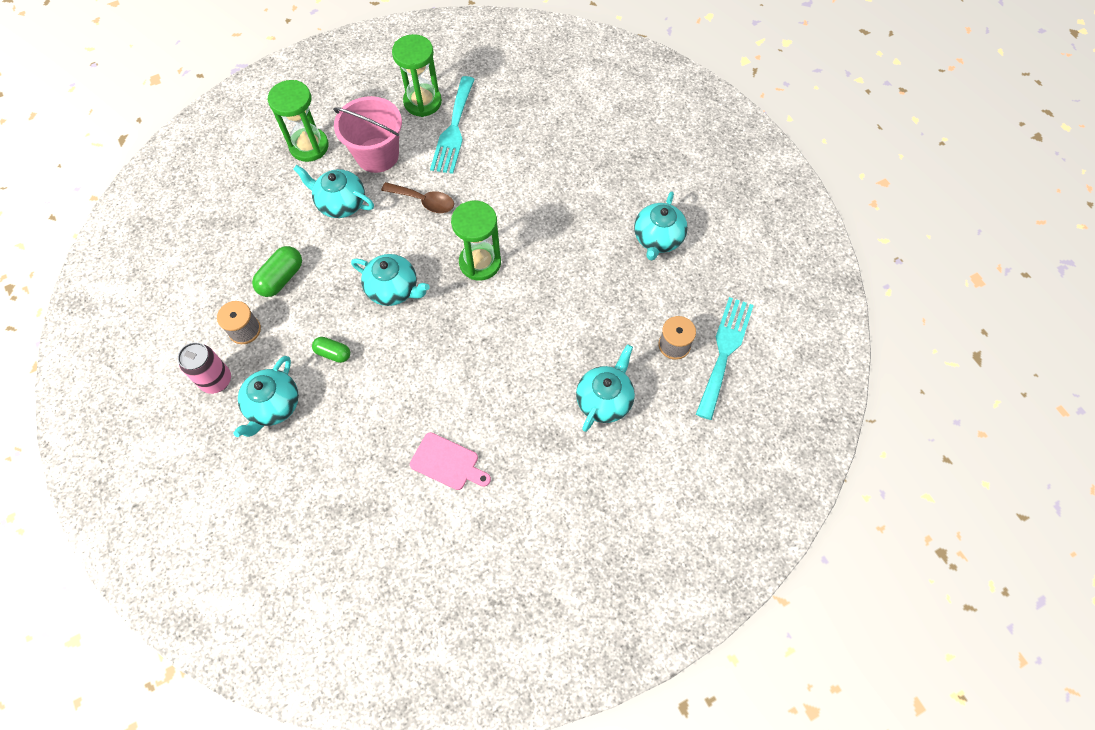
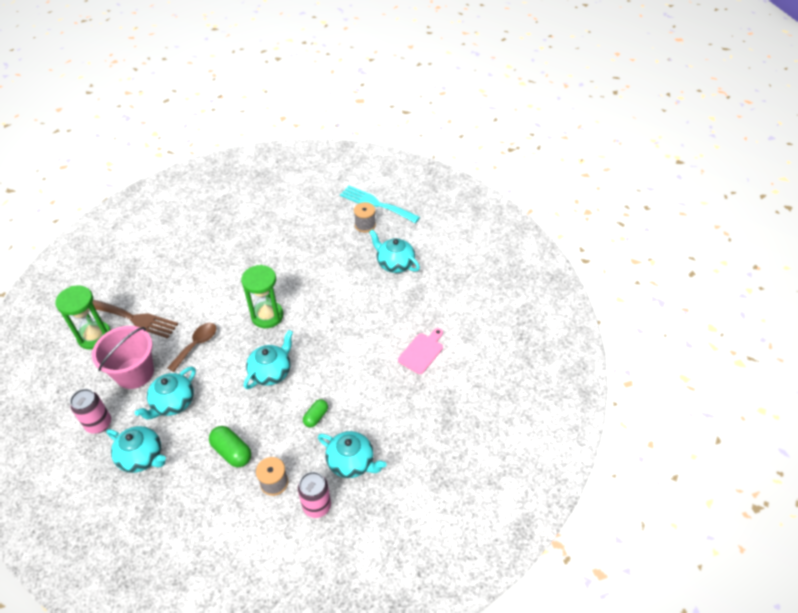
camera: 80 degrees left, 15 degrees down
green hourglass [267,80,329,162] -> pink can [70,389,111,434]
turquoise fork [430,76,475,174] -> brown fork [92,299,178,338]
turquoise teapot [634,191,688,260] -> turquoise teapot moved to [106,426,166,473]

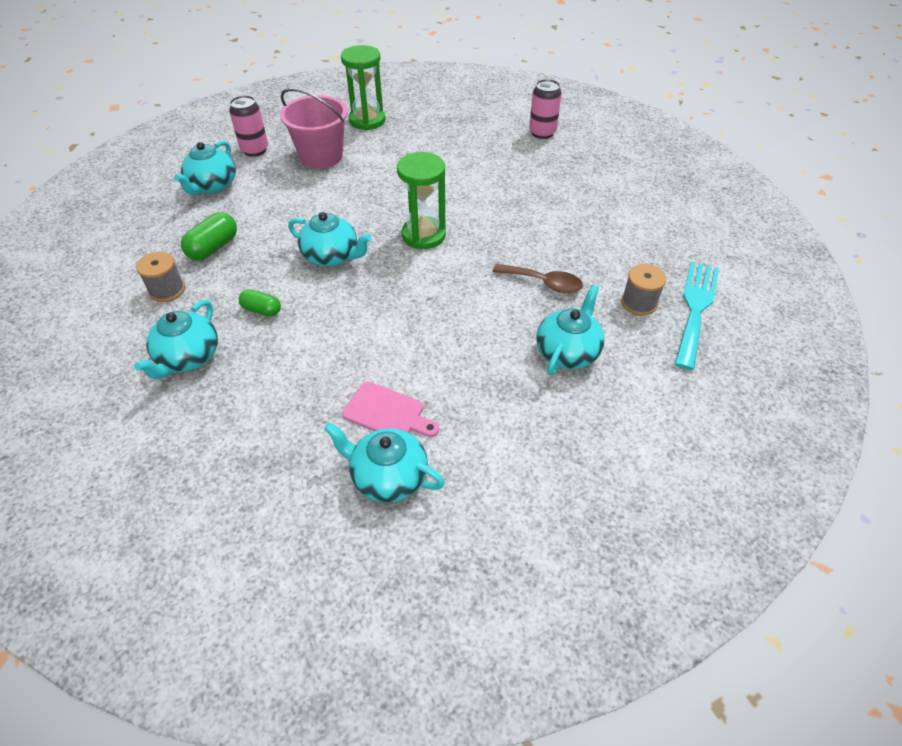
camera: 80 degrees right, 0 degrees up
brown fork [92,299,178,338] -> none
turquoise teapot [135,366,196,420] -> turquoise teapot moved to [324,422,445,503]
brown spoon [167,323,216,372] -> brown spoon moved to [493,264,583,293]
pink can [298,472,331,518] -> pink can moved to [529,79,562,139]

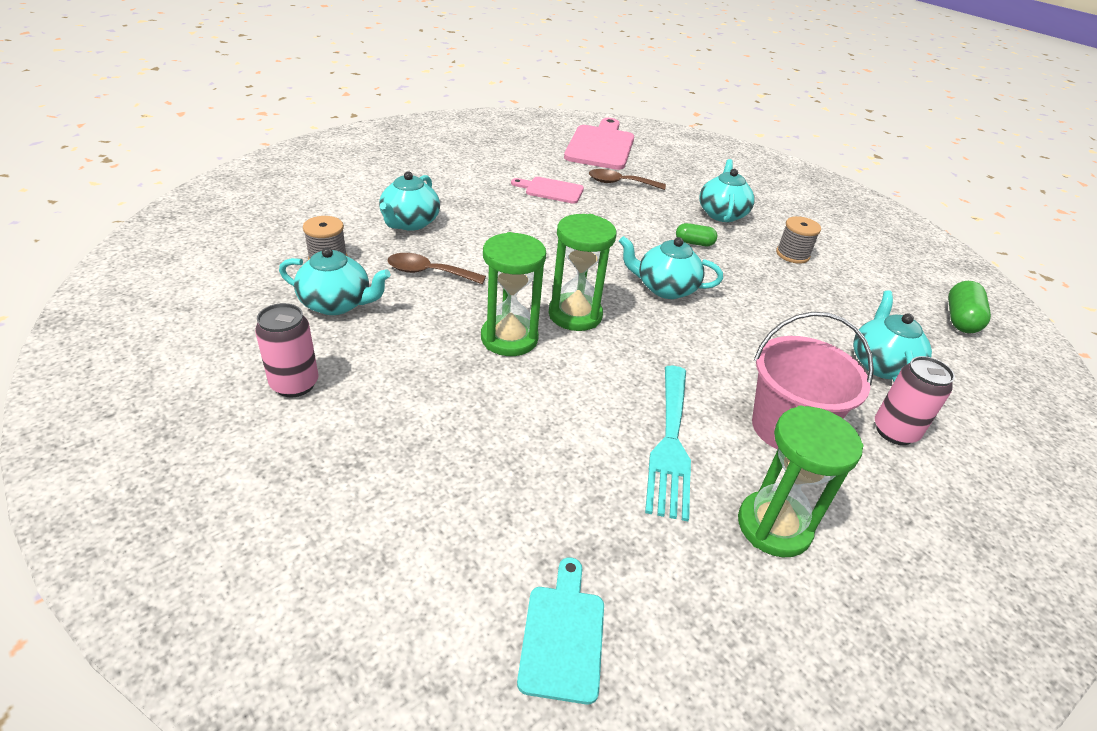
camera: 165 degrees right, 10 degrees down
green capsule [181,212,237,261] -> green capsule moved to [948,281,991,333]
turquoise teapot [324,422,445,503] -> turquoise teapot moved to [279,247,391,315]
pink can [529,79,562,139] -> pink can moved to [255,303,319,398]
turquoise fork [675,262,719,370] -> turquoise fork moved to [645,366,691,521]
none -> green hourglass [481,232,546,356]
none -> turquoise cutting board [517,558,604,705]
none -> pink cutting board [564,118,634,170]
none -> brown spoon [589,169,666,190]

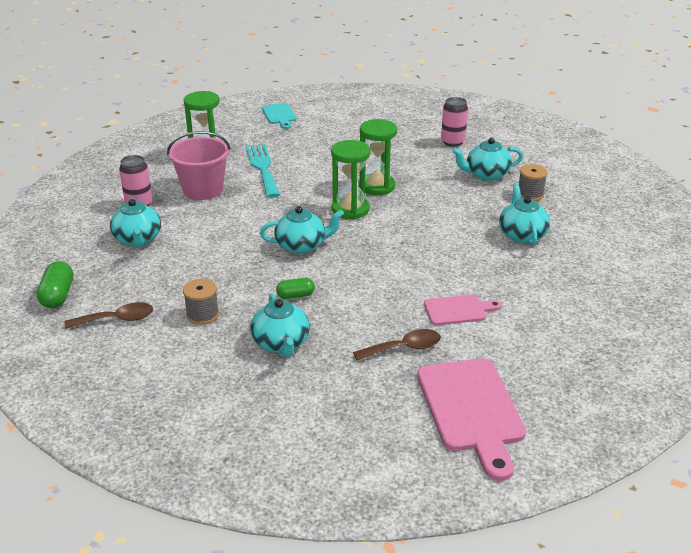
camera: 160 degrees right, 5 degrees down
brown spoon [387,253,486,284] -> brown spoon moved to [65,302,153,329]

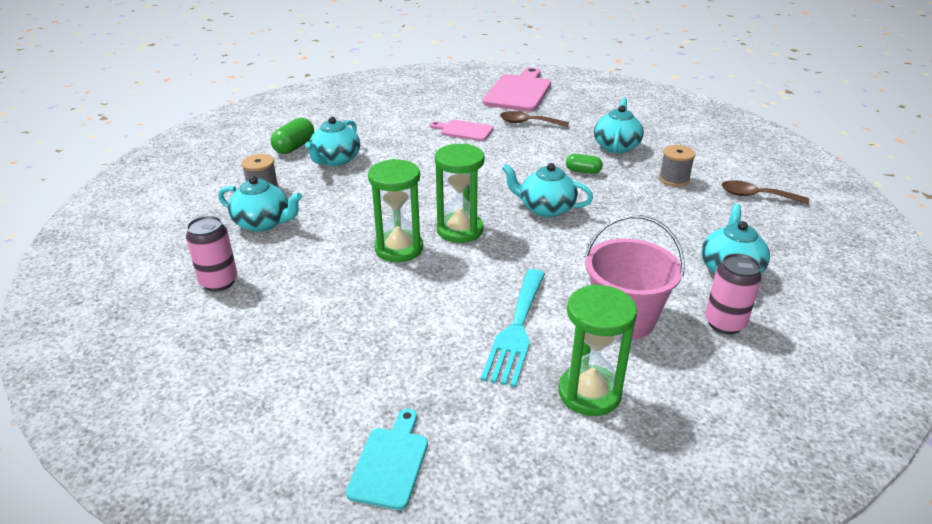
camera: 150 degrees left, 0 degrees up
green capsule [37,261,73,308] -> green capsule moved to [271,118,314,154]

